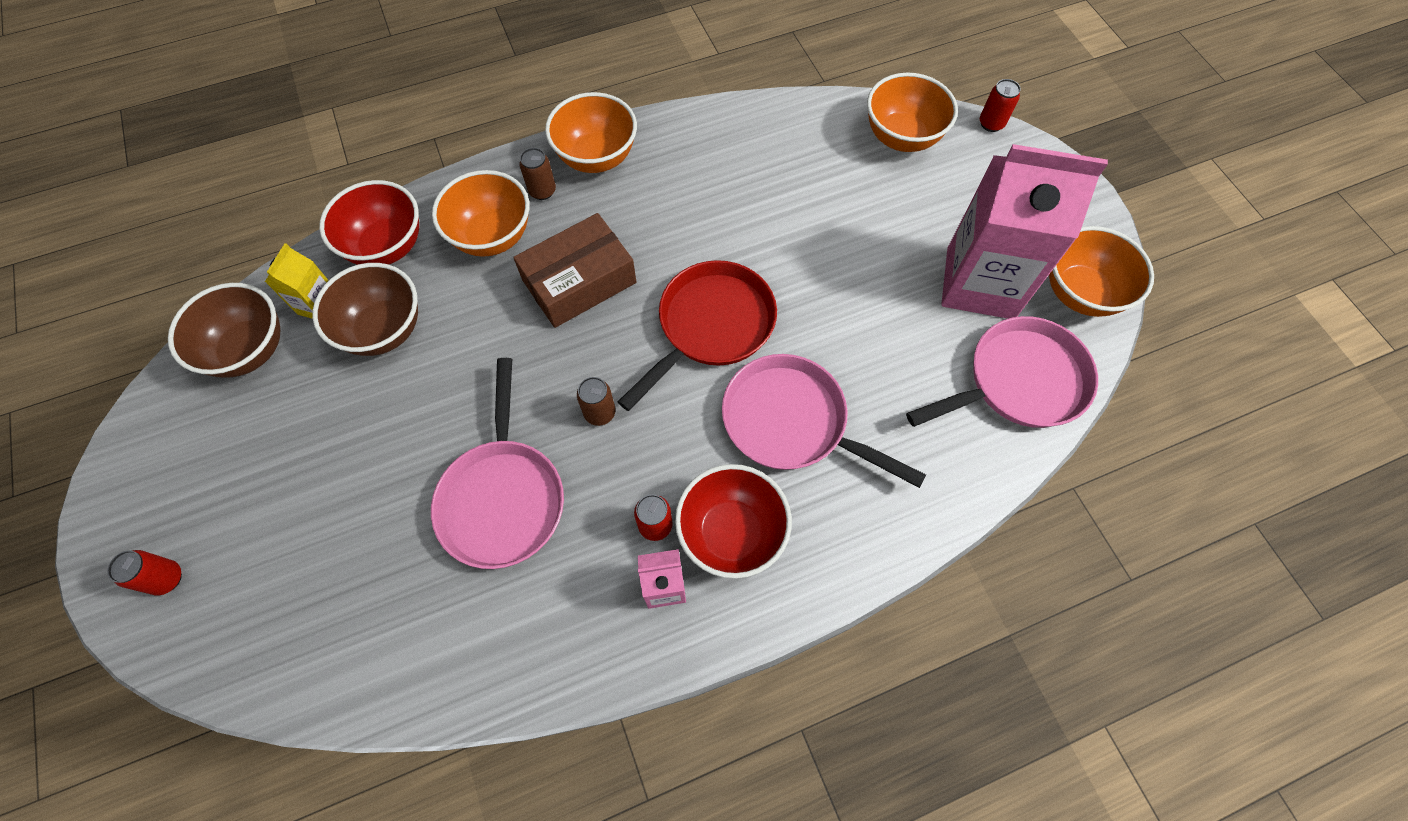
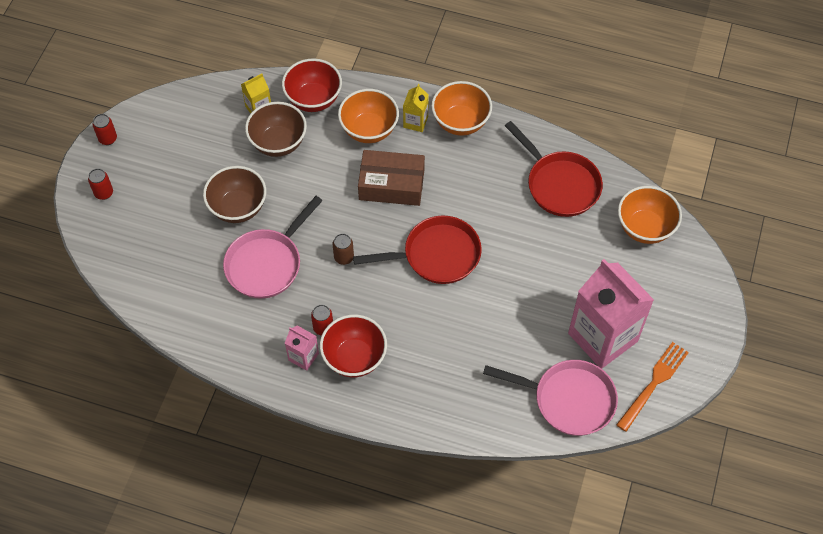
camera: 40 degrees right, 5 degrees down
brown bowl [168,283,280,378] -> brown bowl moved to [203,166,266,223]
brown can [519,148,556,200] -> yellow carton [403,84,429,132]
pink pan [722,354,926,488] -> none
red can [980,79,1021,132] -> red can moved to [93,114,117,145]
orange bowl [1049,226,1154,317] -> orange fork [616,342,689,432]
none -> red pan [505,121,603,217]

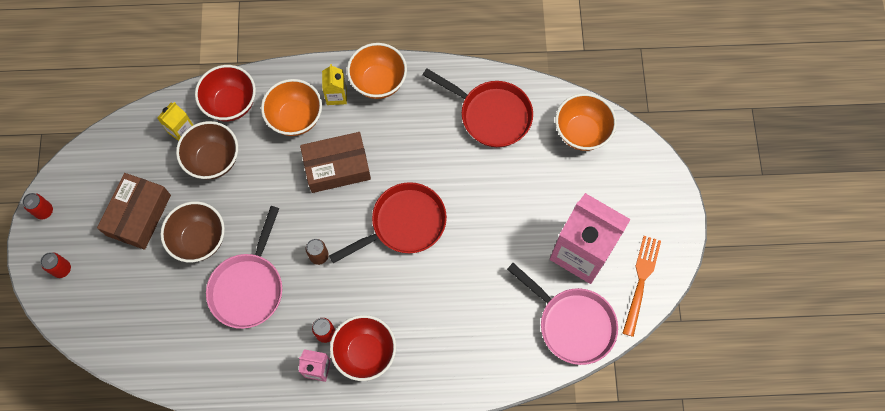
camera: 20 degrees left, 10 degrees up
pink pan [483,360,618,436] -> pink pan turned 45 degrees clockwise [507,263,618,365]
none -> brown box [97,173,171,250]

